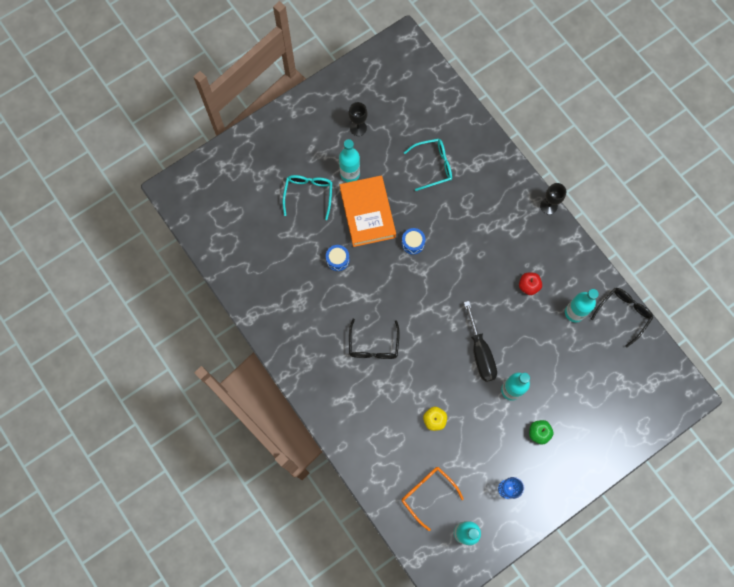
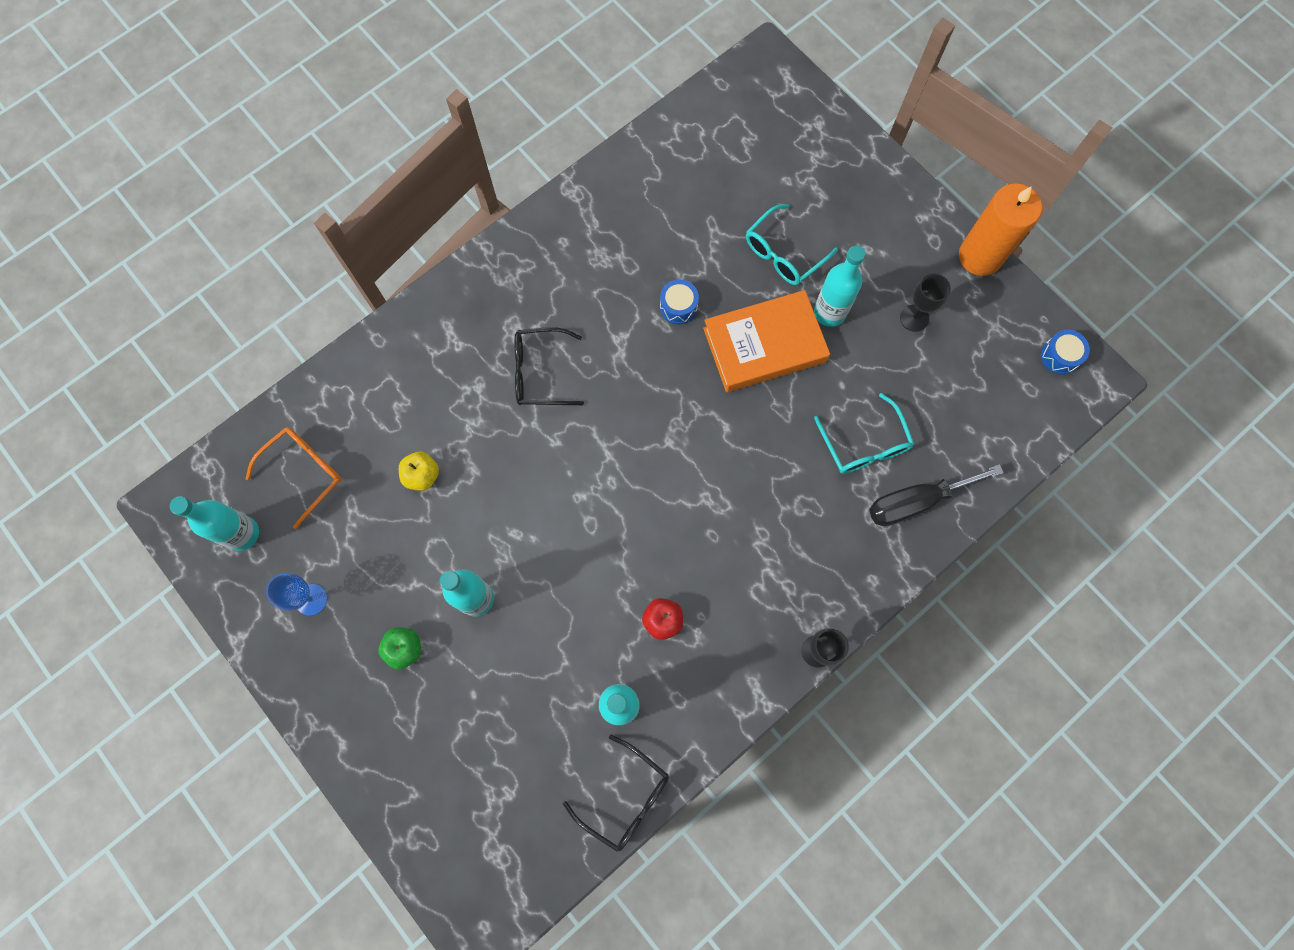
camera: 85 degrees right, 0 degrees up
turquoise glasses [283,175,332,220] -> turquoise glasses turned 135 degrees clockwise [746,204,838,285]
blue drum [402,228,426,254] -> blue drum moved to [1041,330,1090,375]
black screwdriver [464,301,497,382] -> black screwdriver moved to [869,464,1004,526]
none -> orange candle [959,183,1042,276]

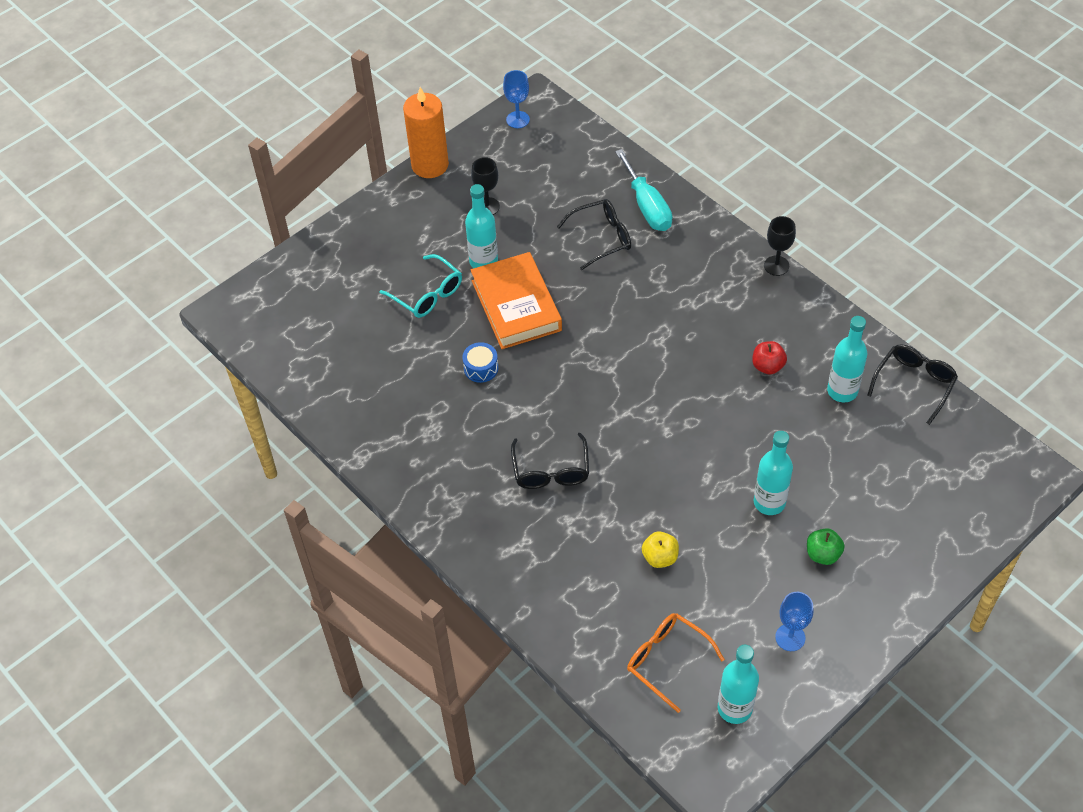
camera: 90 degrees left, 20 degrees down
turquoise glasses [814,393,914,474] -> black glasses [557,199,631,270]
black screwdriver [869,464,1004,526] -> turquoise screwdriver [615,149,672,231]
blue drum [1041,330,1090,375] -> blue goblet [503,70,530,128]

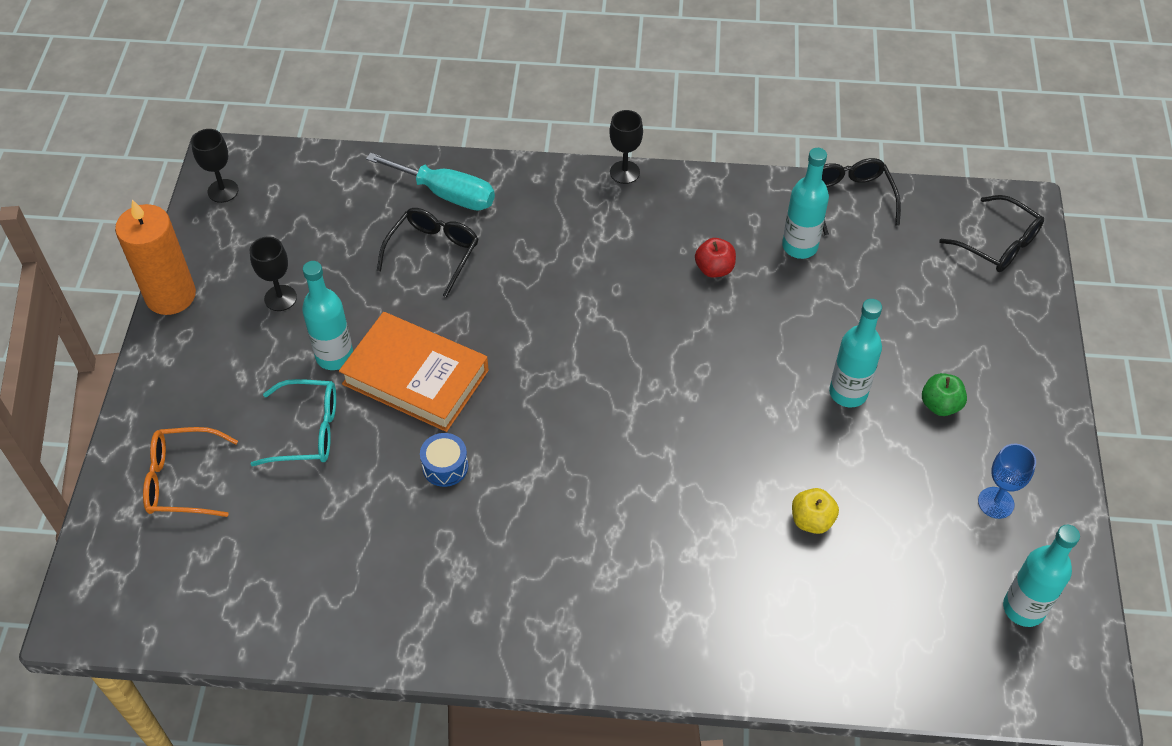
camera: 45 degrees left, 0 degrees up
blue goblet [503,70,530,128] -> black goblet [191,129,238,203]
black glasses [511,433,589,489] -> black glasses moved to [939,195,1044,272]
orange glasses [627,613,725,713] -> orange glasses moved to [143,427,238,517]

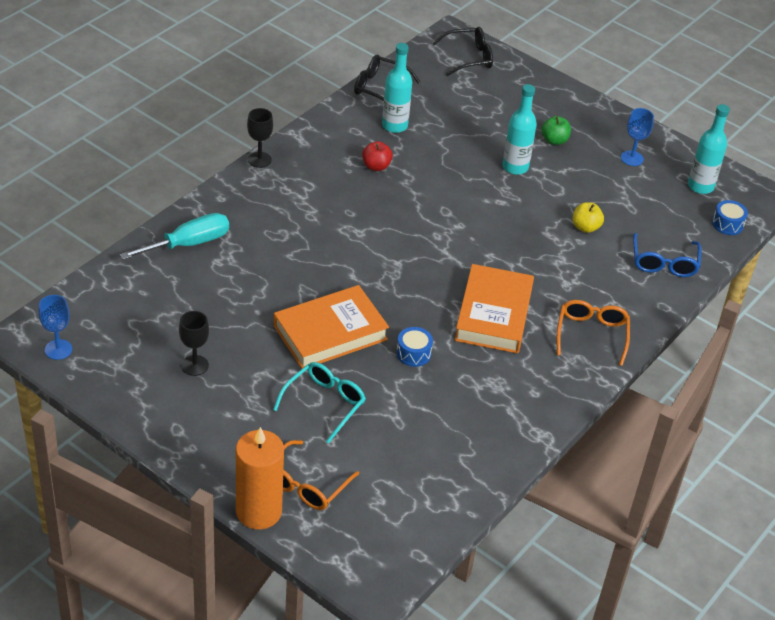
camera: 60 degrees left, 10 degrees down
orange candle [115,200,196,315] -> orange candle moved to [236,427,284,530]
black goblet [191,129,238,203] -> blue goblet [39,295,72,360]
turquoise bottle [302,261,353,370] -> none
black glasses [377,208,478,297] -> none
none -> orange book [454,264,534,354]
none -> orange glasses [557,300,630,366]
none -> blue glasses [633,233,701,277]
none -> blue drum [712,200,748,235]

